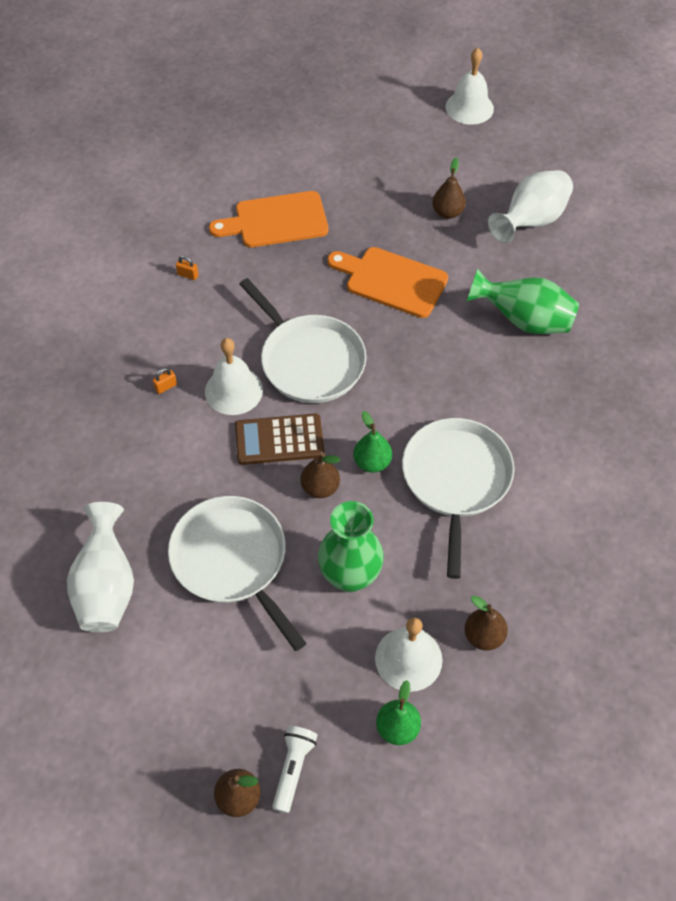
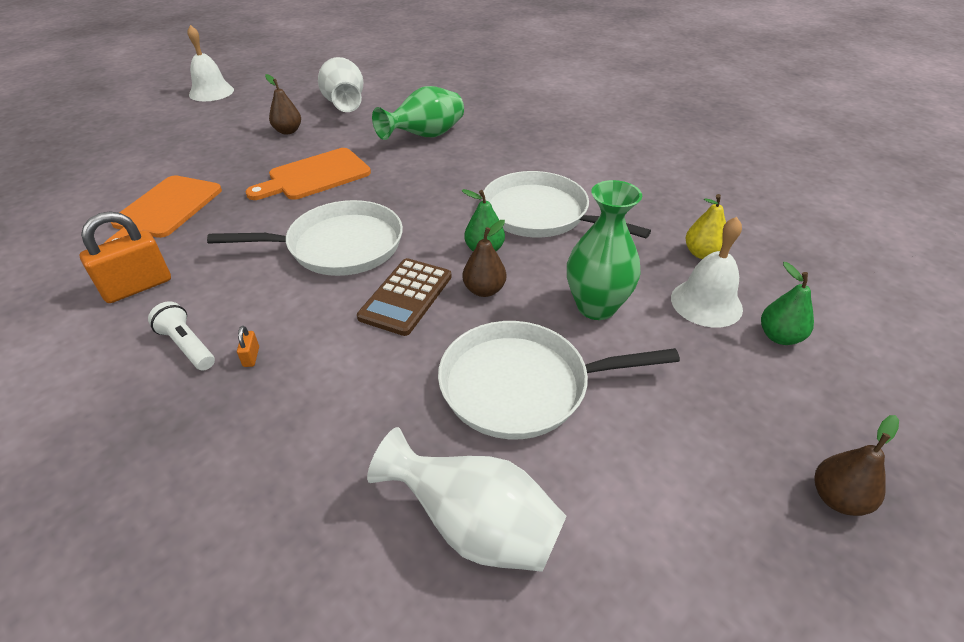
camera: 60 degrees left, 15 degrees down
orange padlock [176,255,199,280] -> orange padlock [80,211,171,303], size x2.47
white bell [205,338,263,415] -> none
white flashlight [272,726,317,813] -> white flashlight moved to [148,301,215,371]
brown pear [464,596,508,651] -> yellow pear [685,194,726,259]

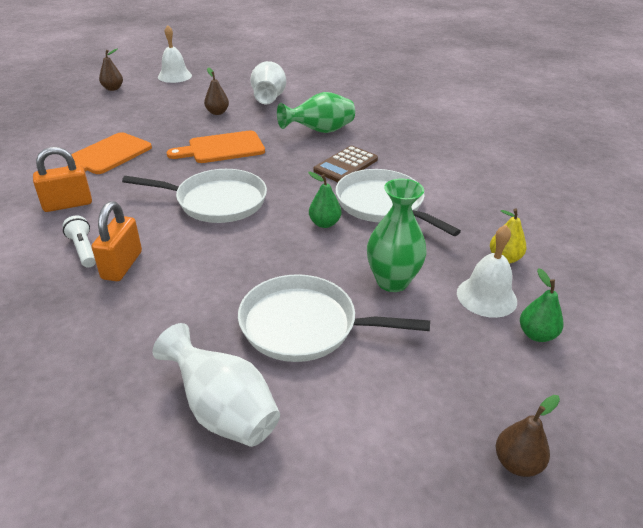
camera: 15 degrees right, 5 degrees down
orange padlock [237,326,259,367] -> orange padlock [92,201,142,281], size x2.47
brown calculator [357,258,452,336] -> brown calculator moved to [313,146,378,182]
brown pear [463,220,506,297] -> brown pear moved to [99,48,123,91]

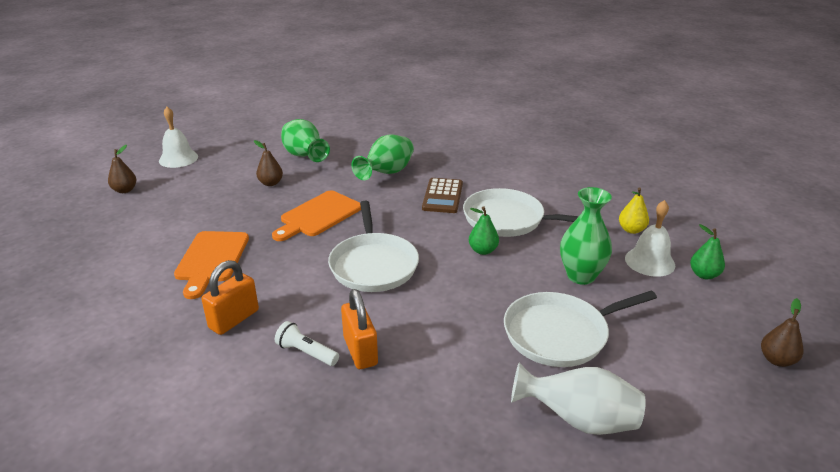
camera: 30 degrees left, 5 degrees down
white pan [122,169,267,223] -> white pan turned 105 degrees clockwise [328,201,419,292]
white vase [250,61,286,104] -> green vase [281,119,330,162]

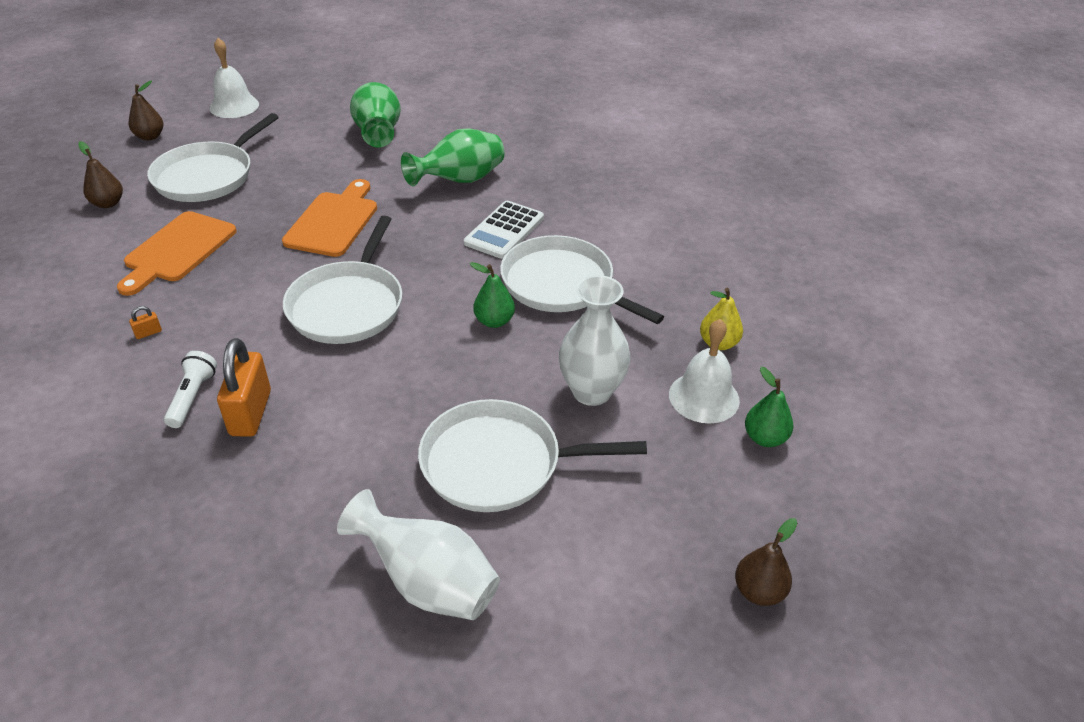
camera: 20 degrees right, 10 degrees up
orange padlock [201,260,259,335] -> orange padlock [129,306,162,339], size x0.41
brown pear [254,140,283,186] -> brown pear moved to [78,141,123,208]
orange cutting board [272,190,361,241] -> orange cutting board turned 135 degrees clockwise [282,179,377,257]
white flashlight [275,321,339,366] -> white flashlight turned 45 degrees clockwise [164,351,217,428]
brown calculator [422,178,463,213] -> white calculator [464,201,544,259]
green vase [560,187,612,285] -> white vase [559,275,631,406]
none -> white pan [147,113,279,202]

